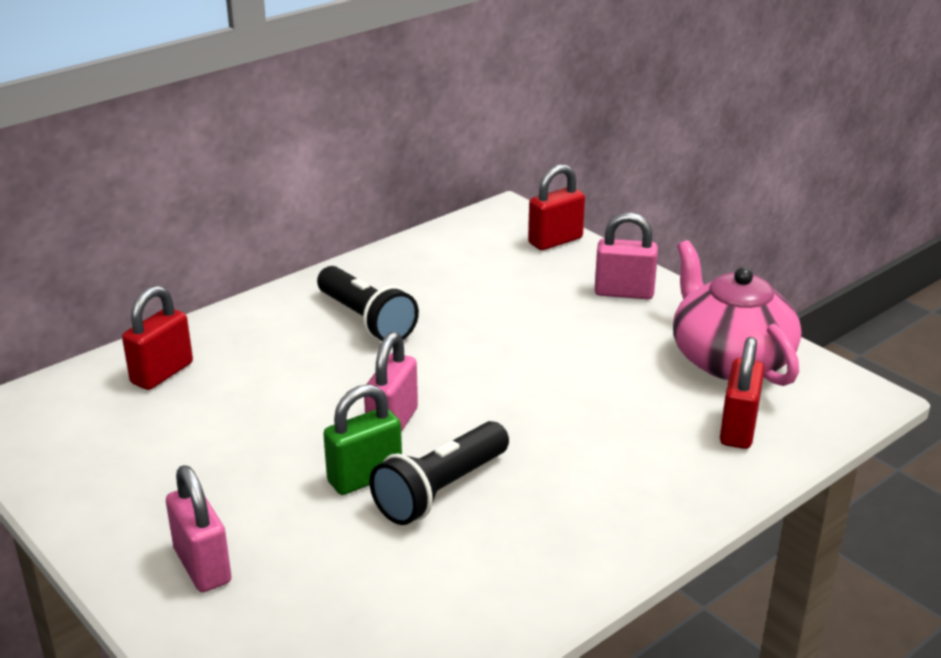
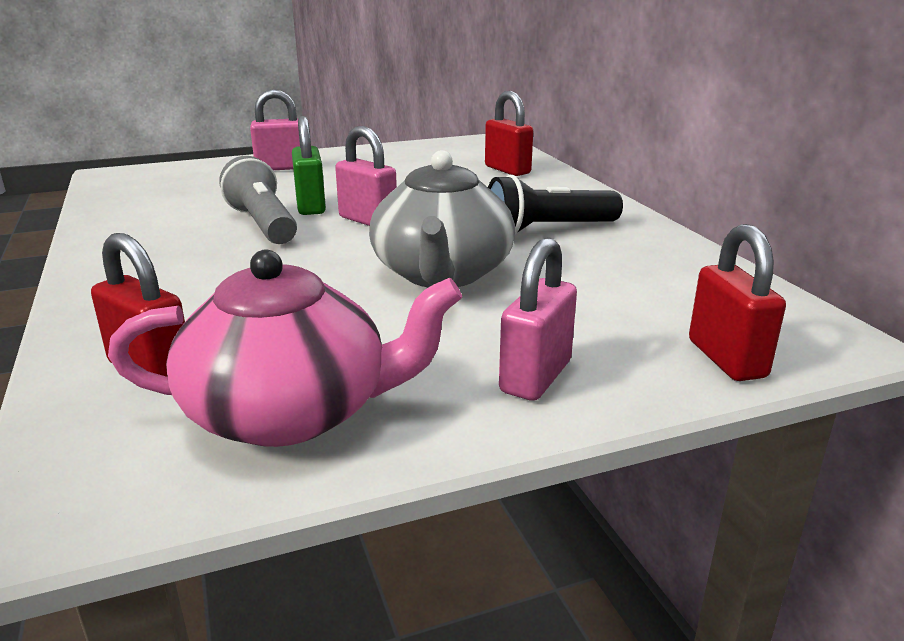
camera: 110 degrees right, 5 degrees down
black flashlight [369,421,509,525] -> grey flashlight [219,156,297,244]
none -> grey teapot [369,150,515,287]

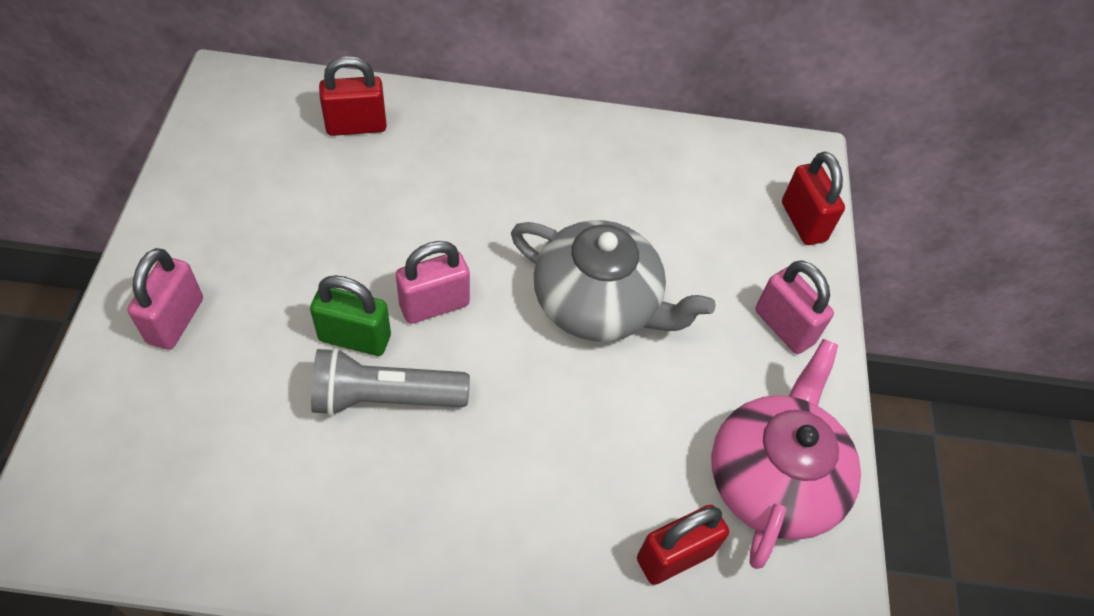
camera: 70 degrees left, 30 degrees up
black flashlight [488,175,623,234] -> none
red padlock [689,224,786,381] -> red padlock turned 60 degrees clockwise [782,151,845,245]

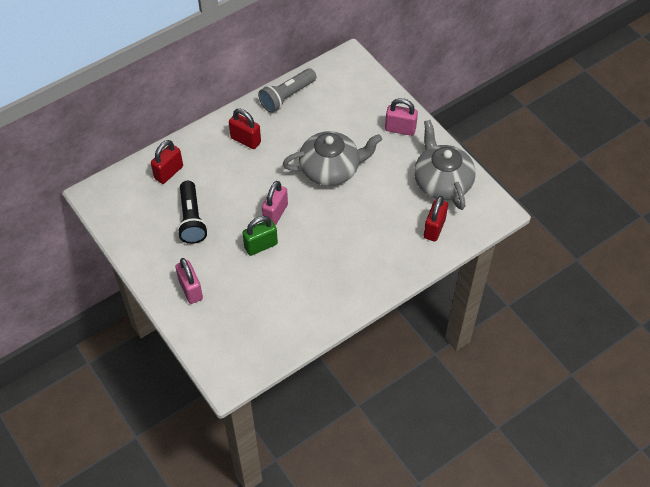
camera: 35 degrees left, 0 degrees up
grey flashlight [311,348,470,416] -> grey flashlight moved to [258,68,316,113]
pink teapot [711,339,861,569] -> grey teapot [414,120,476,210]
red padlock [782,151,845,245] -> red padlock moved to [229,109,261,149]
none -> black flashlight [177,181,208,244]

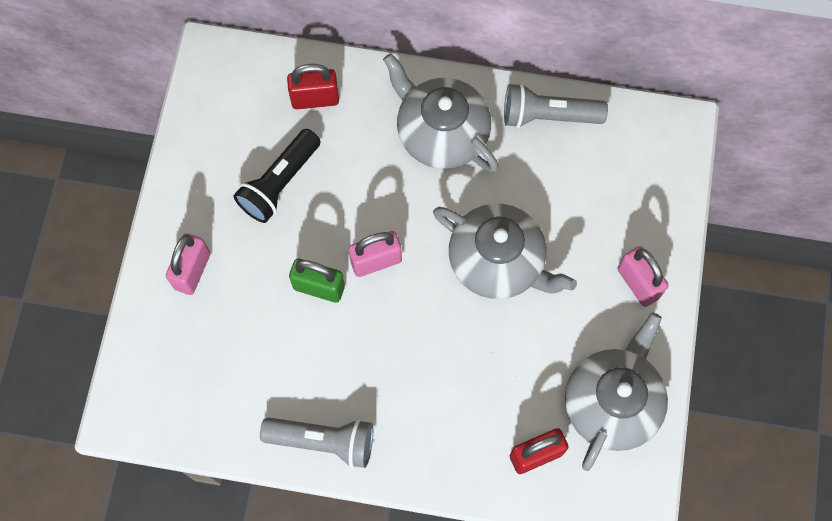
camera: 45 degrees right, 15 degrees up
red padlock [229,109,261,149] -> grey teapot [383,53,499,172]
none -> grey flashlight [260,417,373,468]

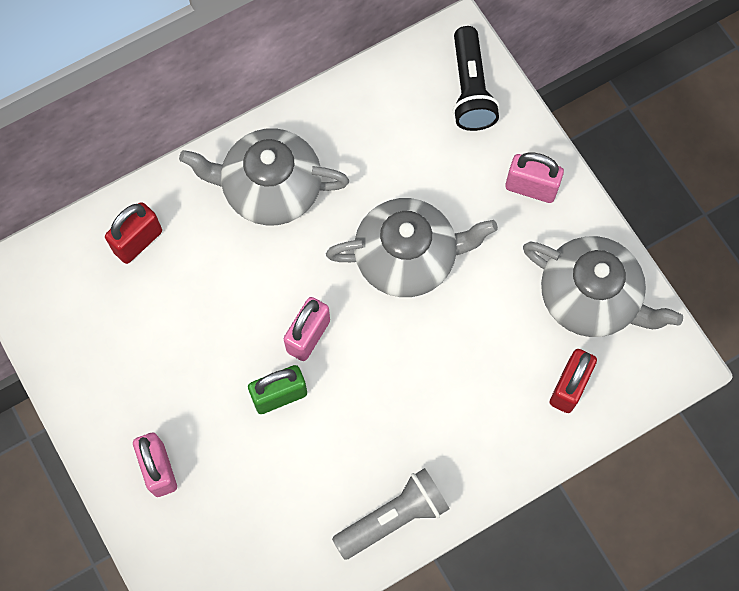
camera: 40 degrees left, 0 degrees up
black flashlight [234,129,321,223] -> black flashlight moved to [453,26,499,131]
grey flashlight [504,83,608,128] -> none
grey teapot [565,312,668,471] -> grey teapot turned 135 degrees clockwise [523,236,683,337]

